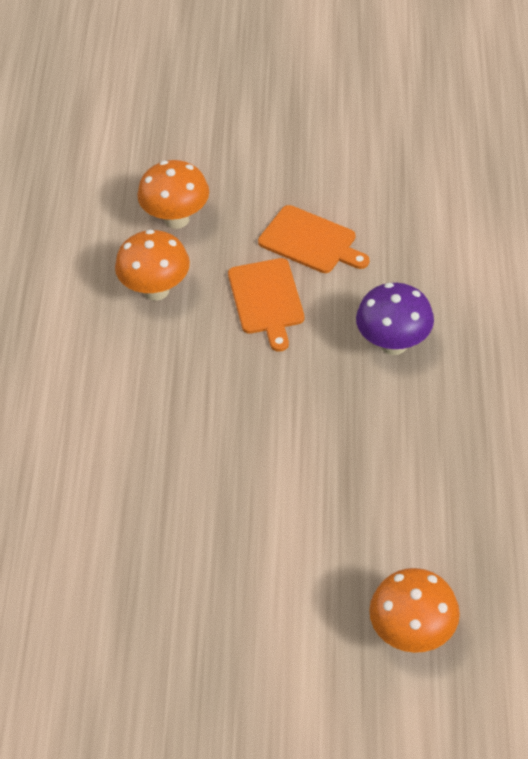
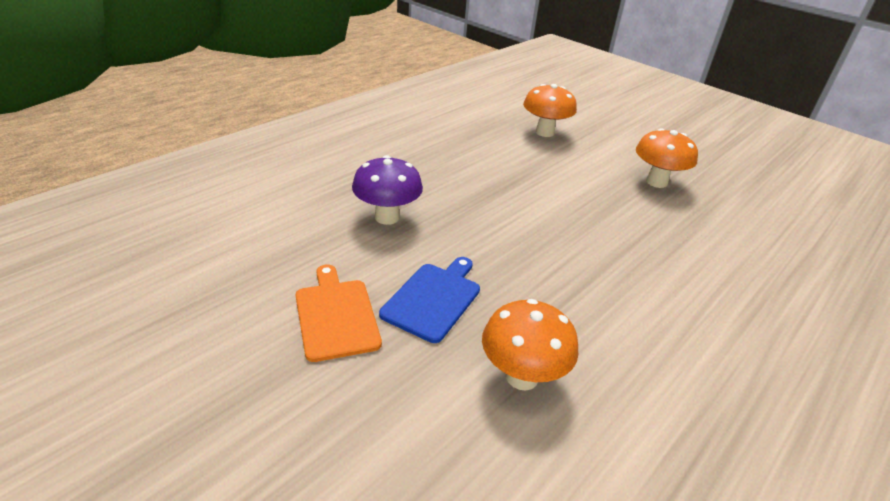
camera: 145 degrees left, 15 degrees down
orange mushroom [137,160,209,229] -> orange mushroom moved to [636,128,698,188]
orange cutting board [228,258,304,352] -> blue cutting board [379,257,480,343]

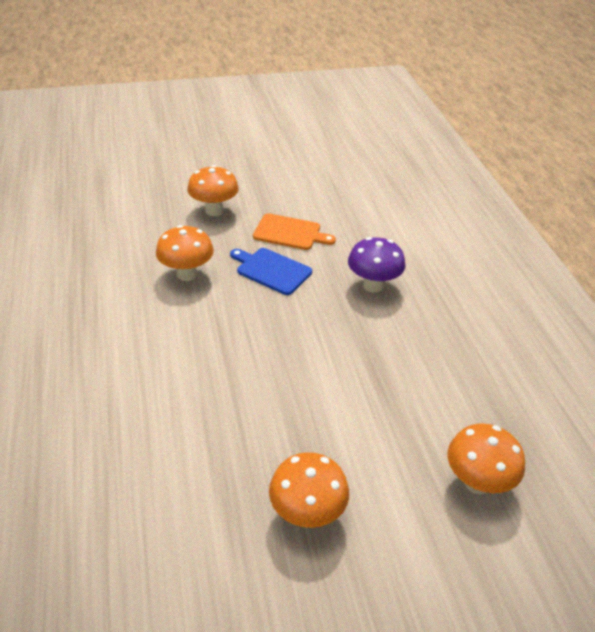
camera: 125 degrees right, 5 degrees up
blue cutting board [379,257,480,343] -> blue cutting board turned 150 degrees clockwise [230,248,312,295]
none -> orange mushroom [187,165,239,216]

